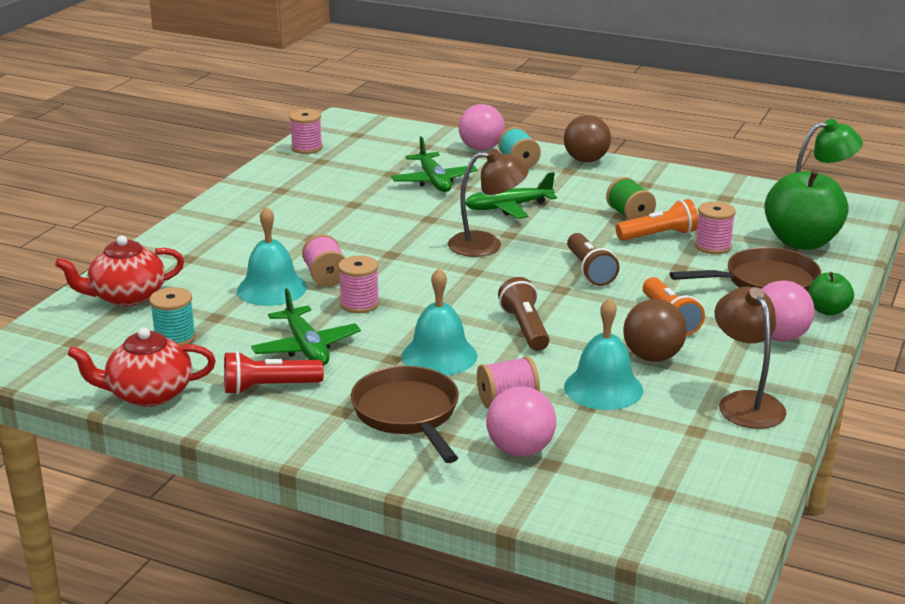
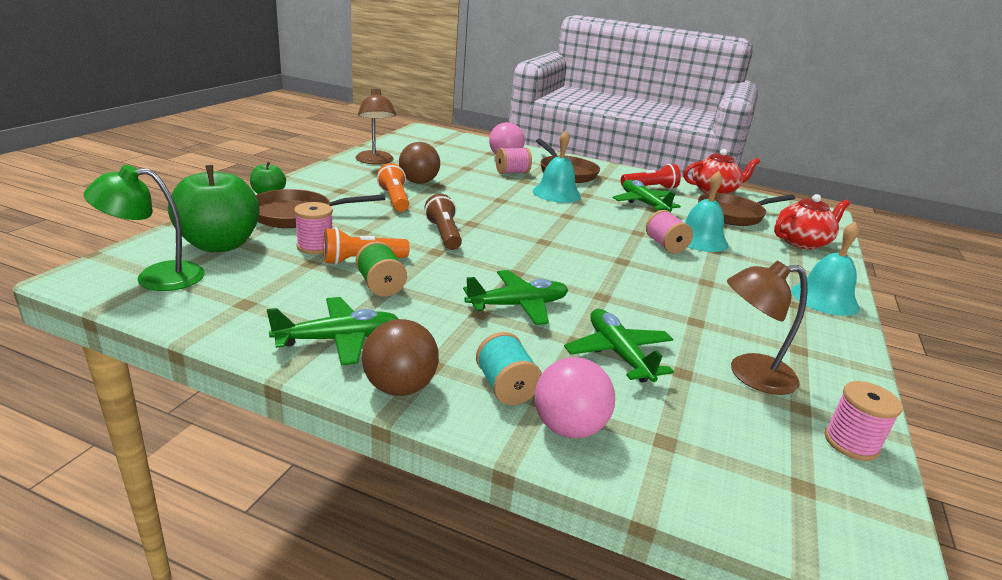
camera: 175 degrees right, 0 degrees up
turquoise spool [149,287,196,347] -> brown pan [698,193,795,226]
pink spool [338,255,379,313] -> none
brown lamp [448,149,529,257] -> brown lamp moved to [727,261,808,395]
brown flashlight [498,277,549,351] -> none
turquoise bell [564,298,643,410] -> turquoise bell moved to [791,222,860,316]
pink ball [762,280,815,342] -> none
none -> green plane [267,297,398,366]

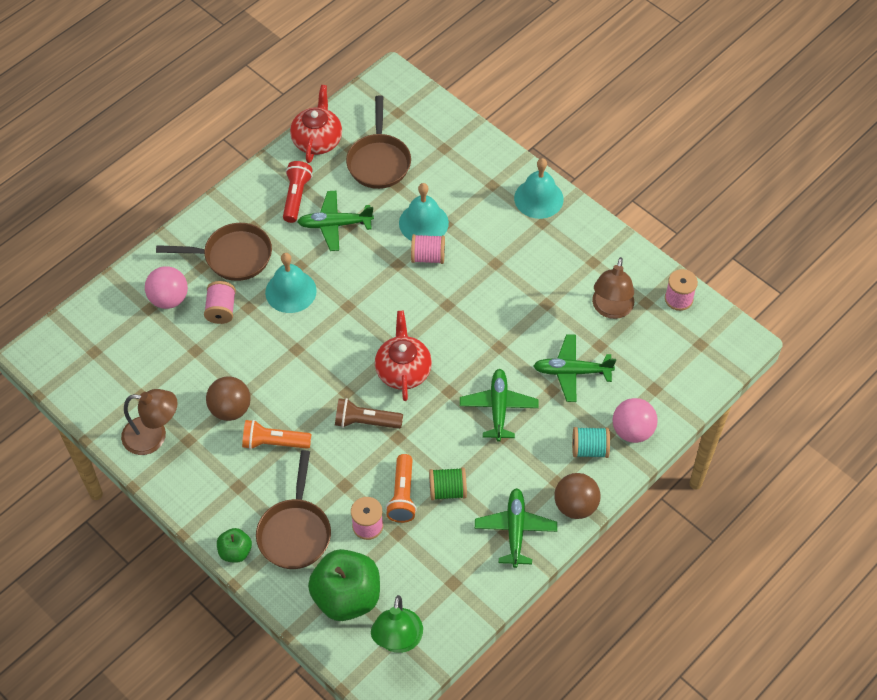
camera: 65 degrees left, 30 degrees up
red teapot [774,194,850,249] -> red teapot moved to [375,311,432,401]

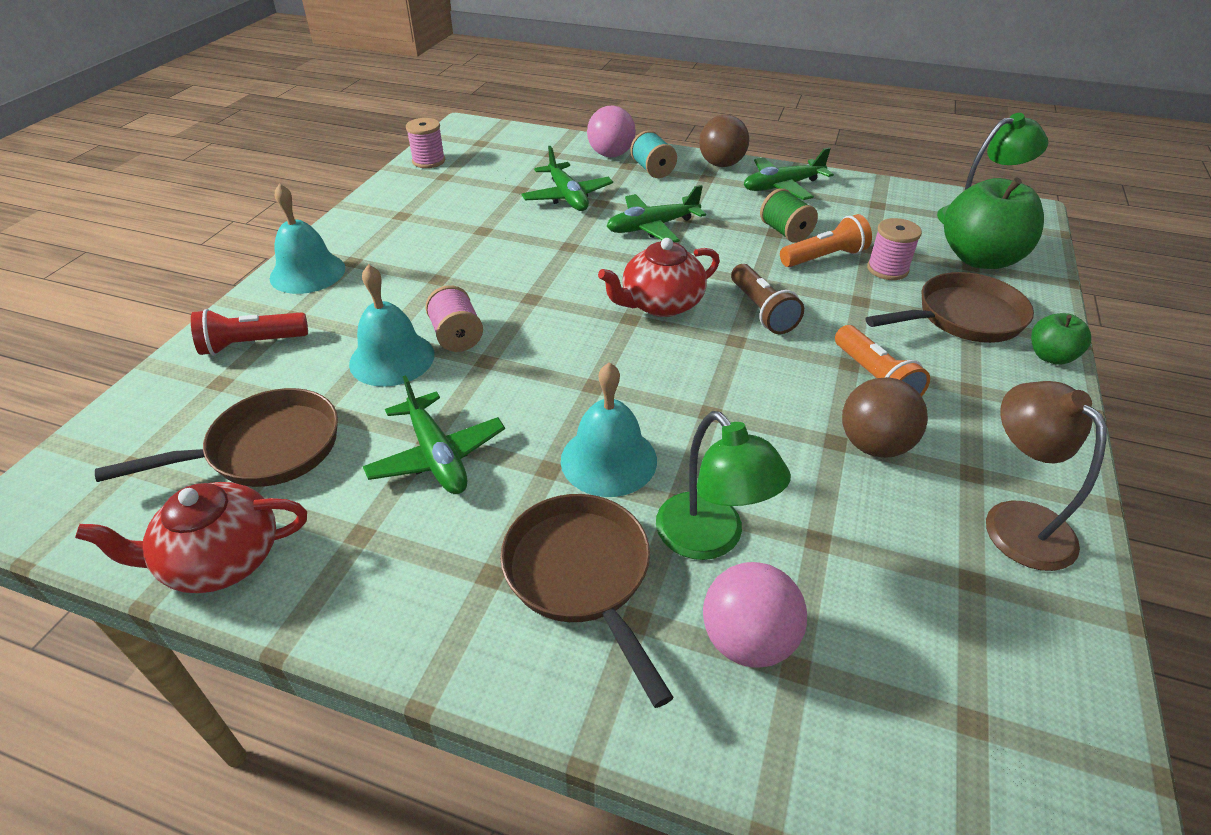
camera: 115 degrees left, 15 degrees down
pink spool [204,281,236,324] -> green lamp [656,411,791,560]
red flashlight [283,161,313,223] -> red flashlight moved to [191,309,308,356]
brown lamp [592,257,634,319] -> none

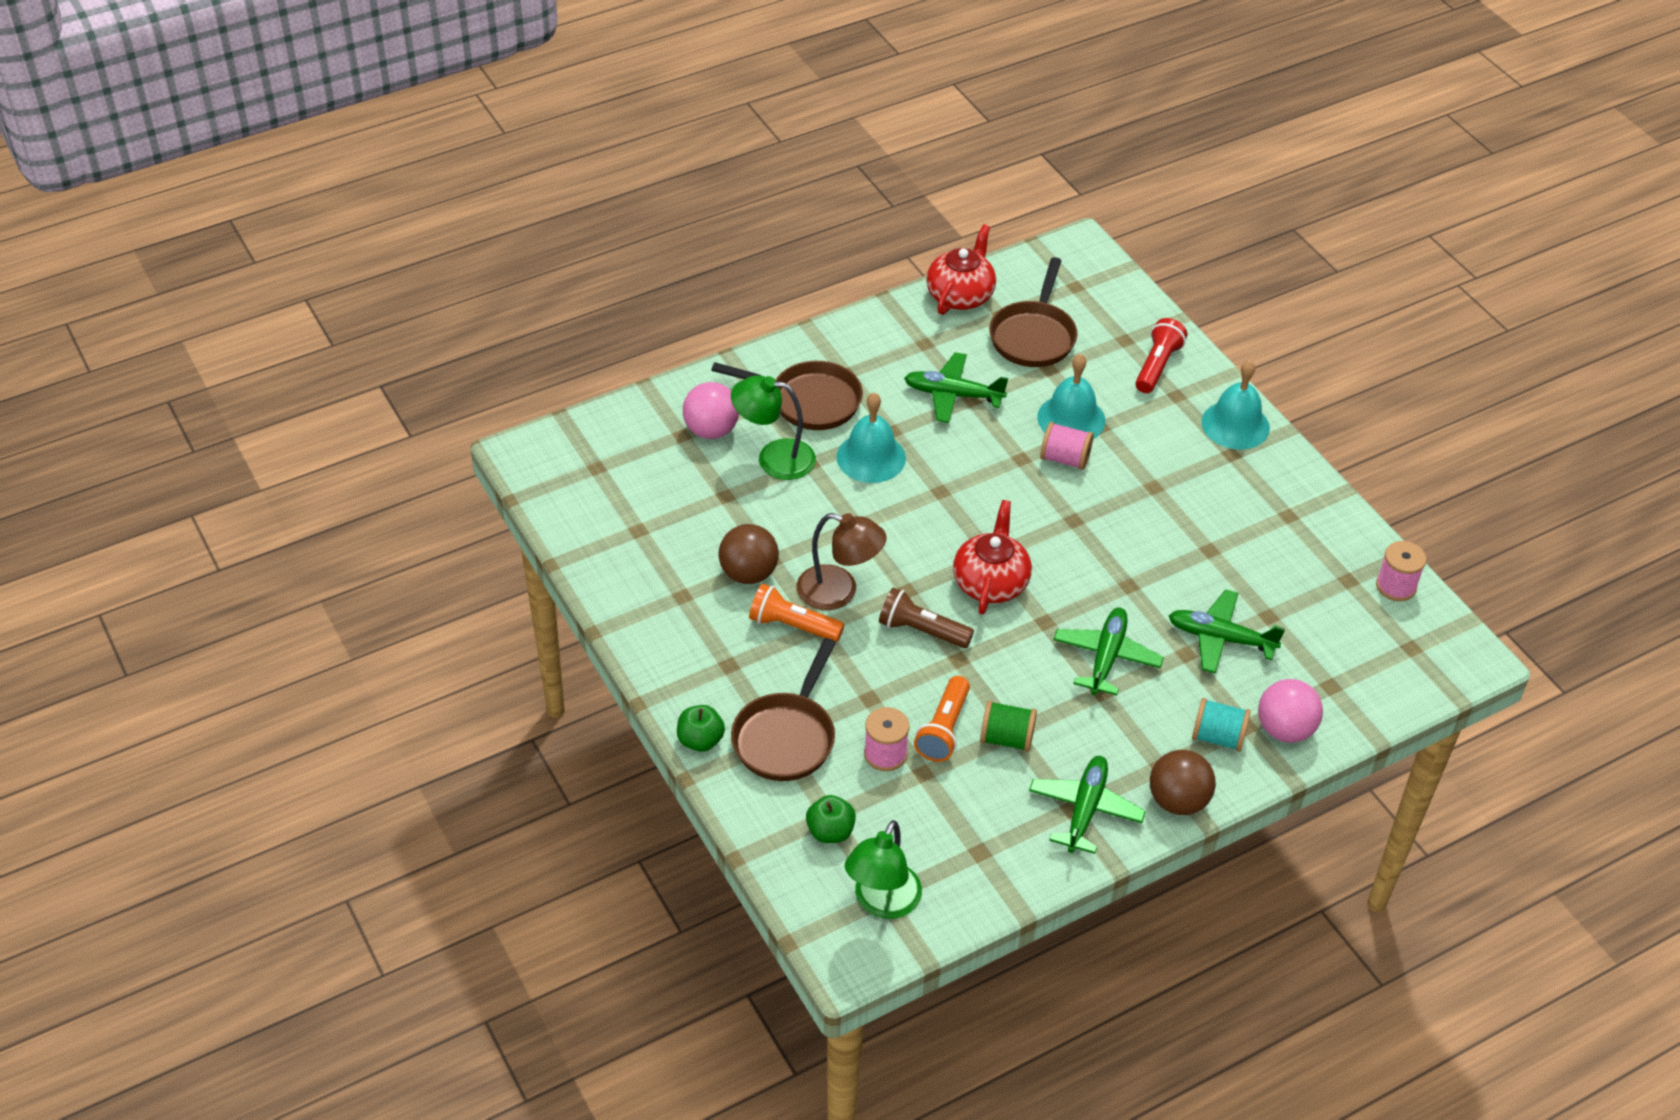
camera: 130 degrees right, 5 degrees up
green apple [944,178,1044,269] -> green apple [806,795,856,843], size x0.50
brown lamp [986,381,1107,571] -> brown lamp moved to [797,513,887,610]

